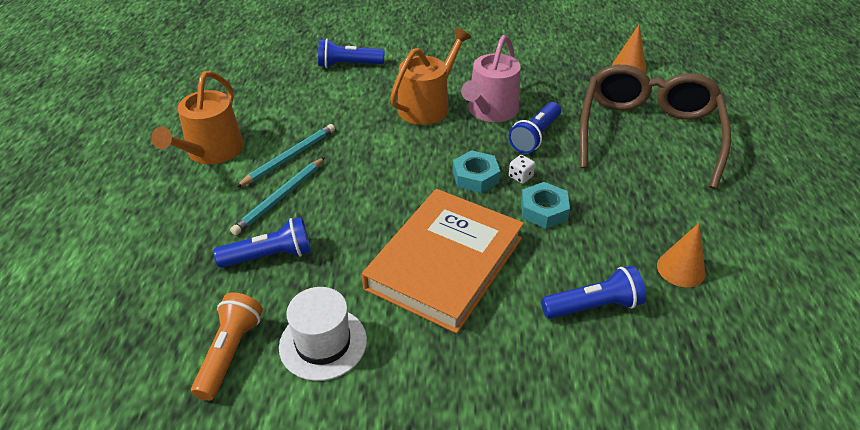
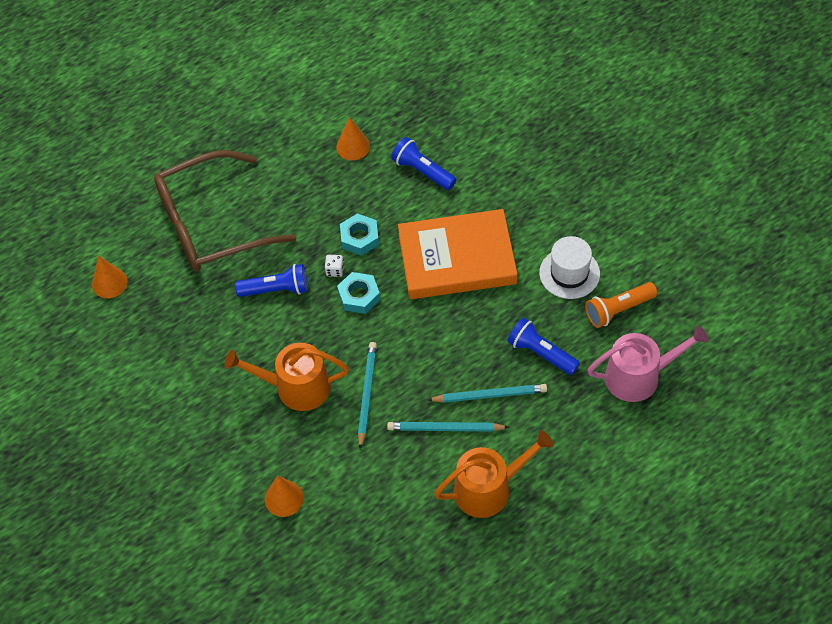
camera: 125 degrees left, 15 degrees up
blue flashlight [318,39,384,68] -> orange cone [265,476,304,517]
pink watering can [461,35,520,122] -> pink watering can moved to [587,325,709,402]
none -> turquoise pencil [358,342,377,449]

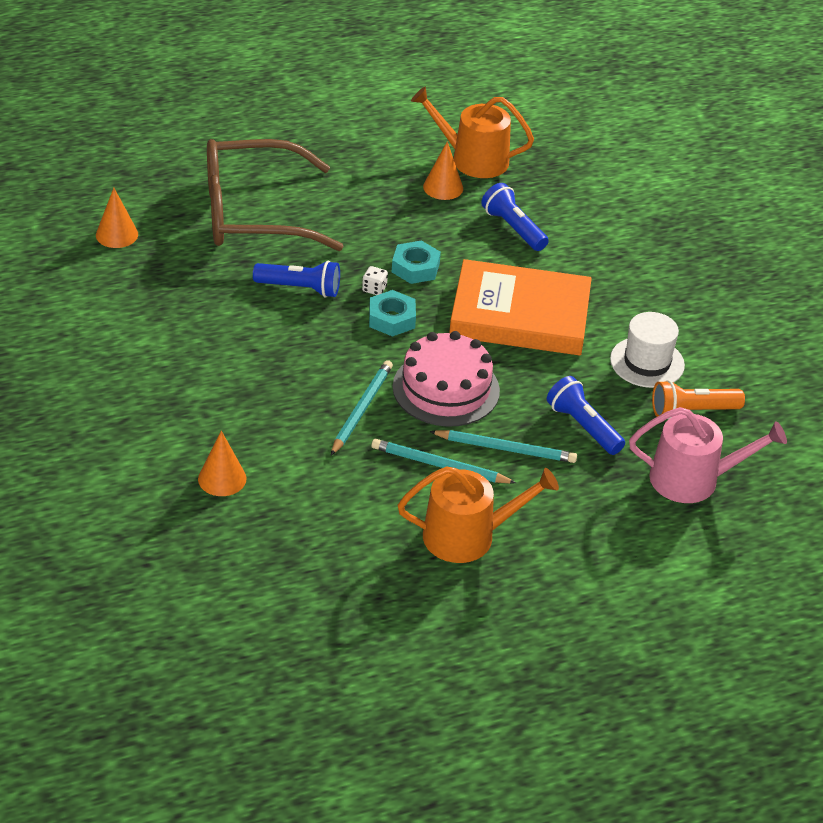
camera: 10 degrees right, 15 degrees down
orange watering can [225,343,349,411] -> orange watering can moved to [411,87,534,178]
none -> pink cake [393,331,500,427]

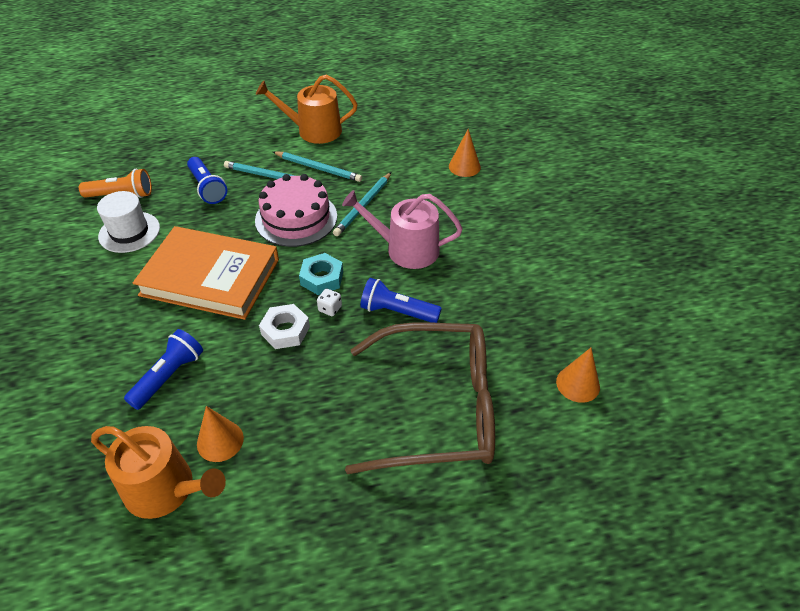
camera: 170 degrees left, 5 degrees up
turquoise nut [392,240,441,284] -> white nut [259,304,310,349]
blue flashlight [481,183,549,251] -> blue flashlight turned 120 degrees counterclockwise [124,329,203,410]
pink watering can [629,407,787,503] -> pink watering can moved to [342,190,463,269]

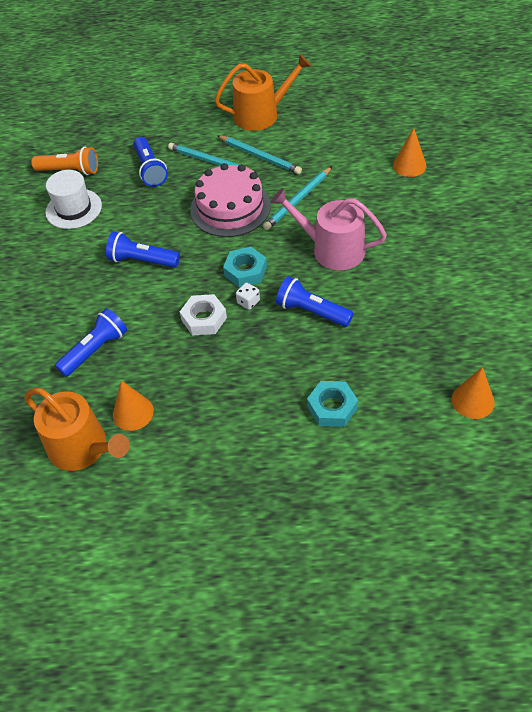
camera: 15 degrees right, 5 degrees up
orange book [133,226,279,320] -> blue flashlight [106,232,180,268]
orange watering can [256,75,357,144] -> orange watering can turned 150 degrees clockwise [215,54,311,131]
brown glasses [345,322,495,474] -> turquoise nut [307,381,358,427]

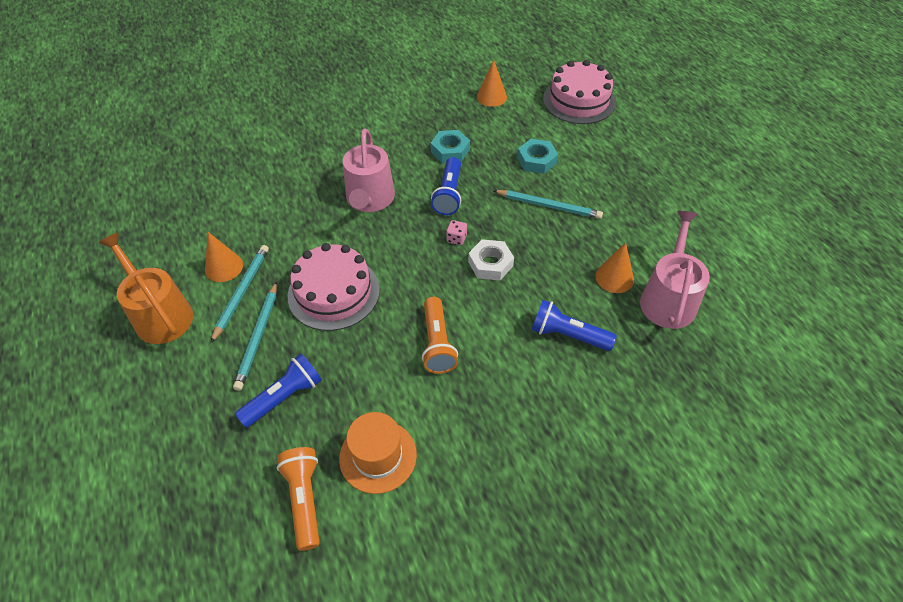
camera: 115 degrees left, 0 degrees up
orange watering can [24,388,130,471] -> pink watering can [640,211,710,329]
white hat [45,170,102,229] -> orange hat [339,412,417,494]
blue flashlight [106,232,180,268] -> orange flashlight [422,297,458,374]
turquoise nut [223,247,267,288] -> turquoise nut moved to [430,130,470,163]
white dice [236,283,260,310] -> pink dice [446,220,467,245]
turquoise pencil [263,166,332,230] -> turquoise pencil moved to [493,190,603,219]
orange cone [393,128,427,177] -> orange cone moved to [205,232,243,282]
none -> pink cake [543,60,616,124]

